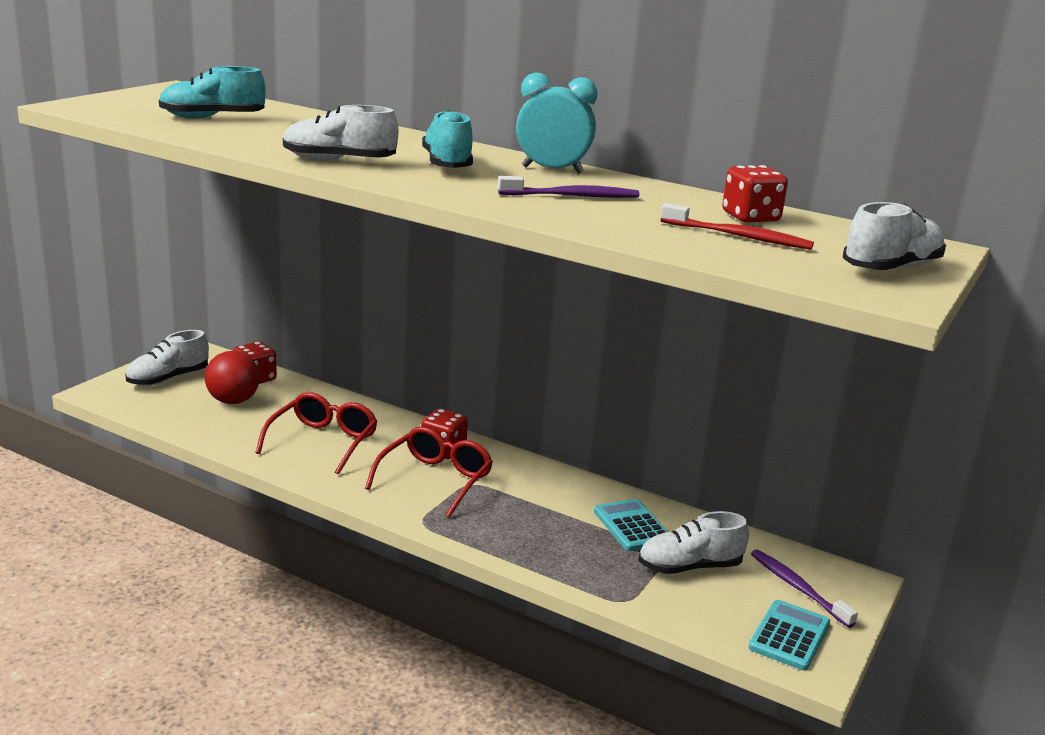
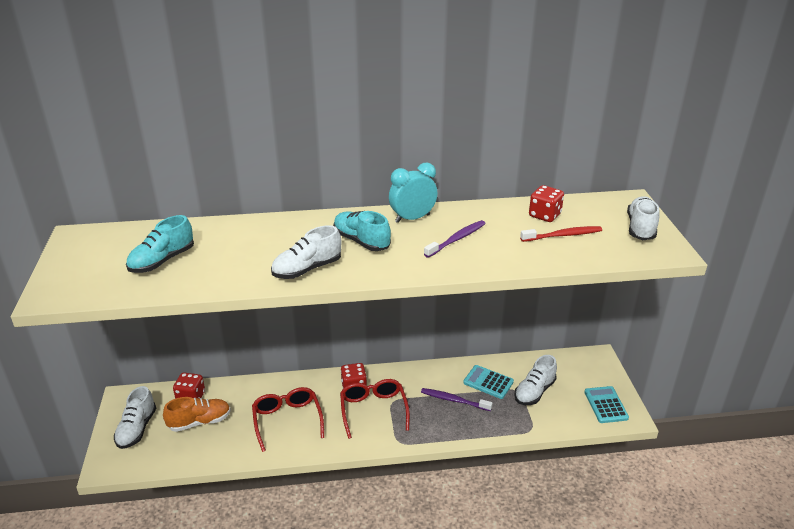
camera: 35 degrees left, 10 degrees up
red ball [205,351,260,404] -> orange shoe [163,397,231,432]
purple toothbrush [751,549,858,628] -> purple toothbrush moved to [421,388,493,411]

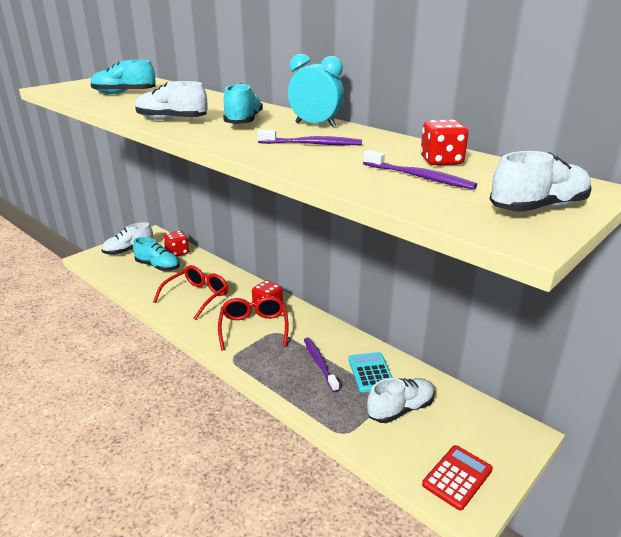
camera: 50 degrees right, 5 degrees down
orange shoe [163,397,231,432] -> turquoise shoe [133,237,180,271]
red glasses [340,379,410,439] -> red glasses turned 45 degrees counterclockwise [218,296,289,351]
white shoe [514,355,557,405] -> white shoe turned 150 degrees clockwise [367,378,435,423]
red toothbrush [520,226,602,242] -> purple toothbrush [363,150,477,190]
turquoise calculator [585,386,629,423] -> red calculator [422,445,493,511]

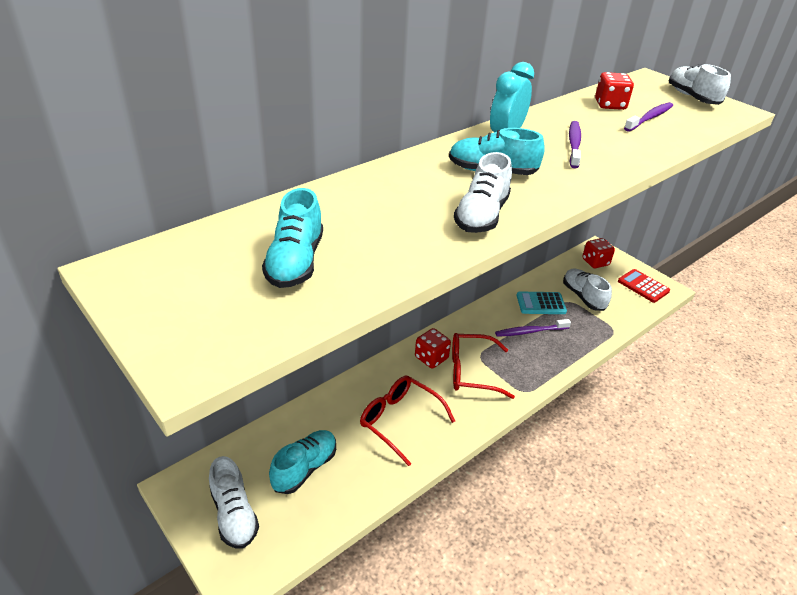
camera: 85 degrees left, 10 degrees up
red dice [163,231,189,257] -> red dice moved to [582,238,615,268]

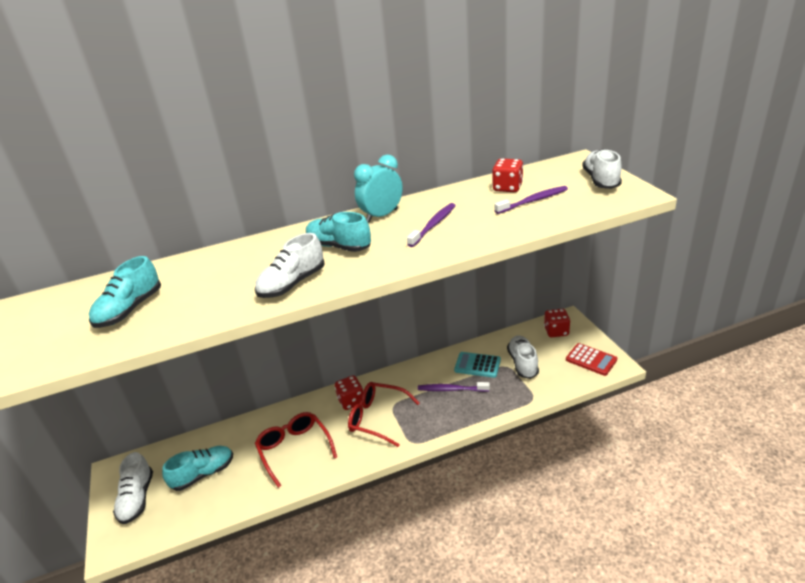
camera: 25 degrees right, 5 degrees down
red calculator [618,269,670,303] -> red calculator turned 150 degrees clockwise [566,343,617,376]

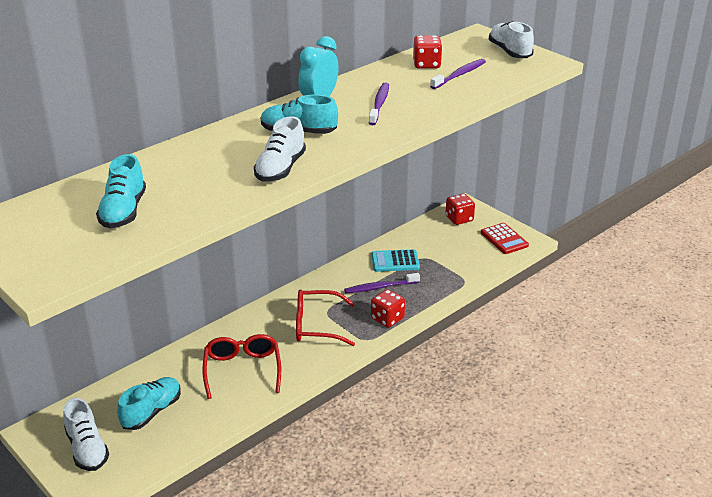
camera: 25 degrees left, 0 degrees up
red glasses [255,412,337,488] -> red glasses turned 45 degrees clockwise [203,334,281,399]
red dice [335,375,363,410] -> red dice moved to [371,289,405,328]
white shoe [507,335,539,379] -> none
red calculator [566,343,617,376] -> red calculator turned 45 degrees clockwise [481,223,529,254]

